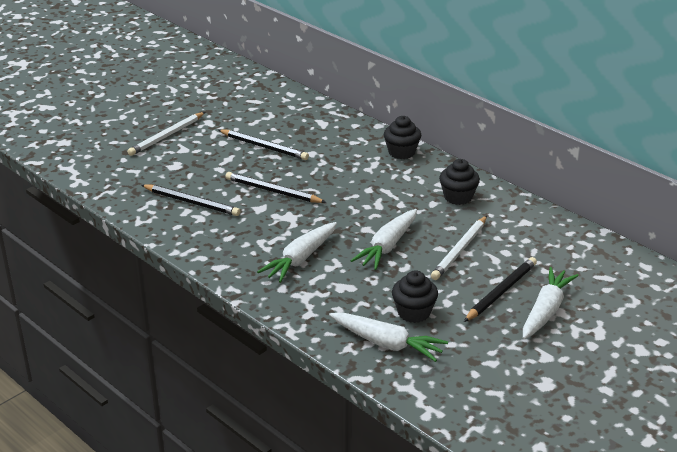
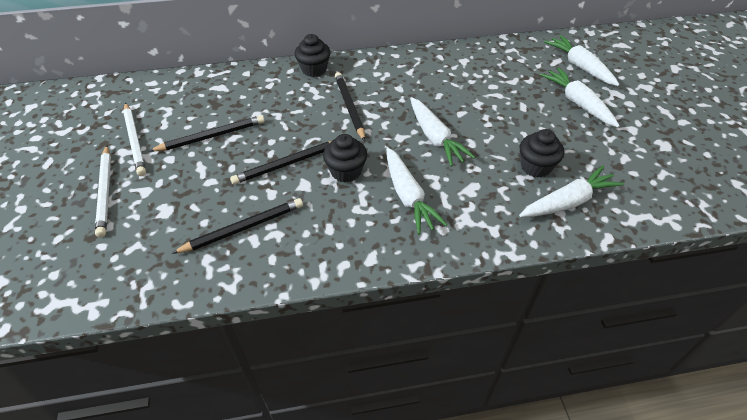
camera: 55 degrees left, 15 degrees up
white pencil [431,216,487,280] -> white pencil moved to [123,103,146,176]
black cupcake [439,159,480,205] -> black cupcake moved to [323,134,367,183]
black pencil [464,257,537,322] -> black pencil moved to [335,72,365,141]
none -> white carrot [544,35,620,86]

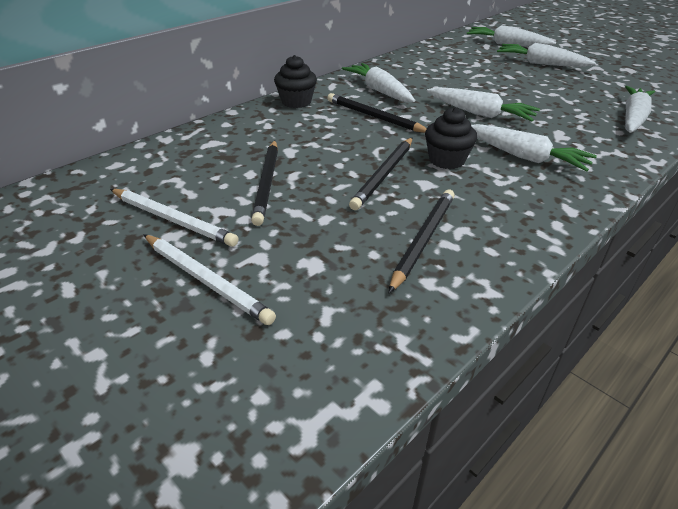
camera: 35 degrees left, 10 degrees down
black pencil [149,115,265,152] -> black pencil turned 150 degrees clockwise [251,140,278,226]
black cupcake [520,129,564,178] -> none
none -> white carrot [342,63,415,102]

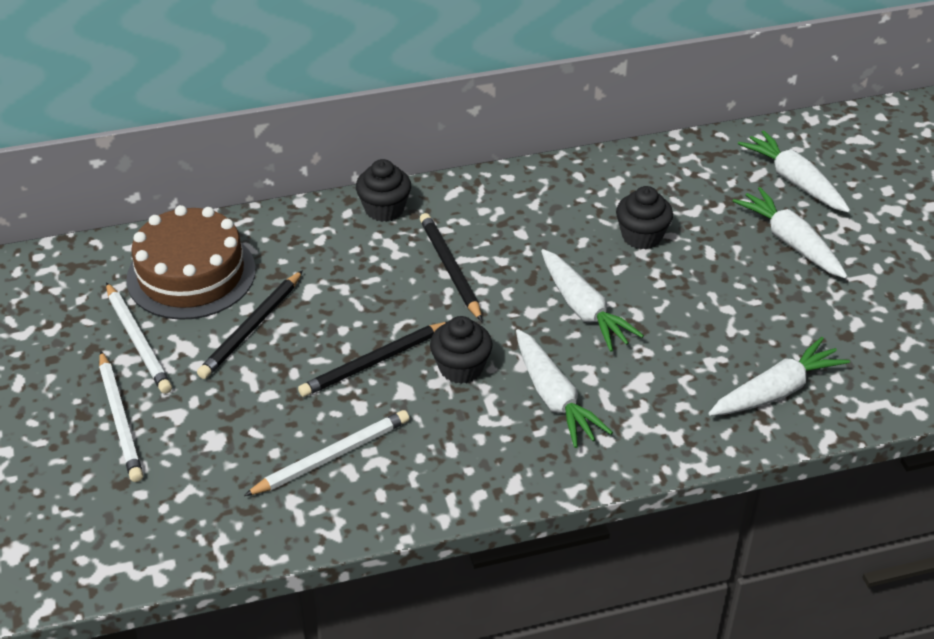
camera: 30 degrees right, 5 degrees up
white carrot [342,63,415,102] -> none
black pencil [389,190,455,293] -> white pencil [244,410,410,496]
none -> brown cake [126,205,256,320]
none -> black cupcake [616,186,673,249]

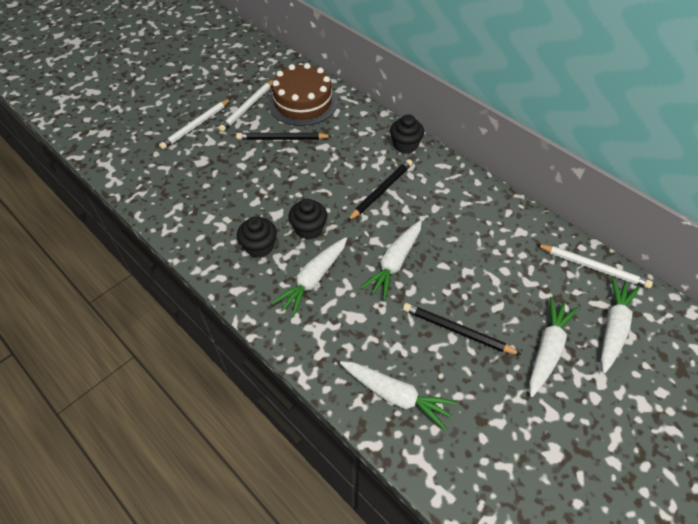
camera: 60 degrees right, 10 degrees up
white pencil [244,410,410,496] -> white pencil moved to [536,244,653,289]
black pencil [298,322,446,397] -> black pencil moved to [403,303,522,355]
black cupcake [616,186,673,249] -> black cupcake moved to [237,217,277,258]

